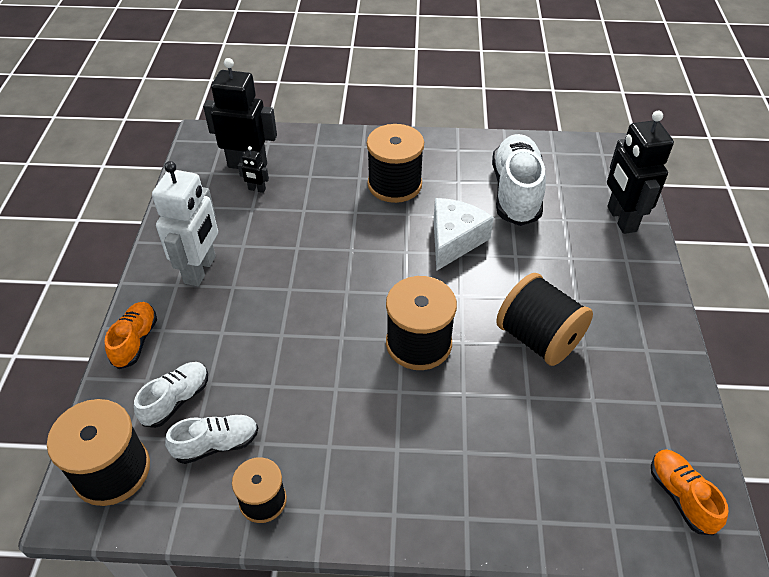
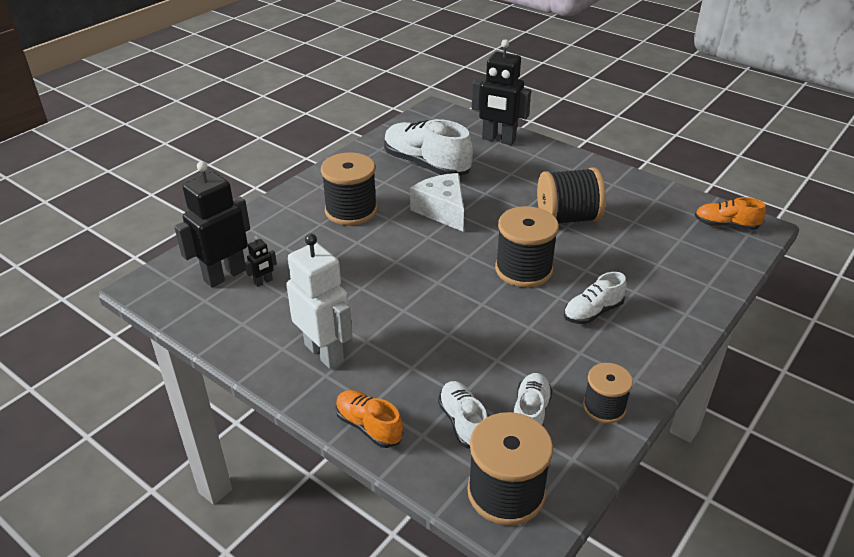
camera: 55 degrees left, 10 degrees down
none -> white shoe [564,272,627,324]

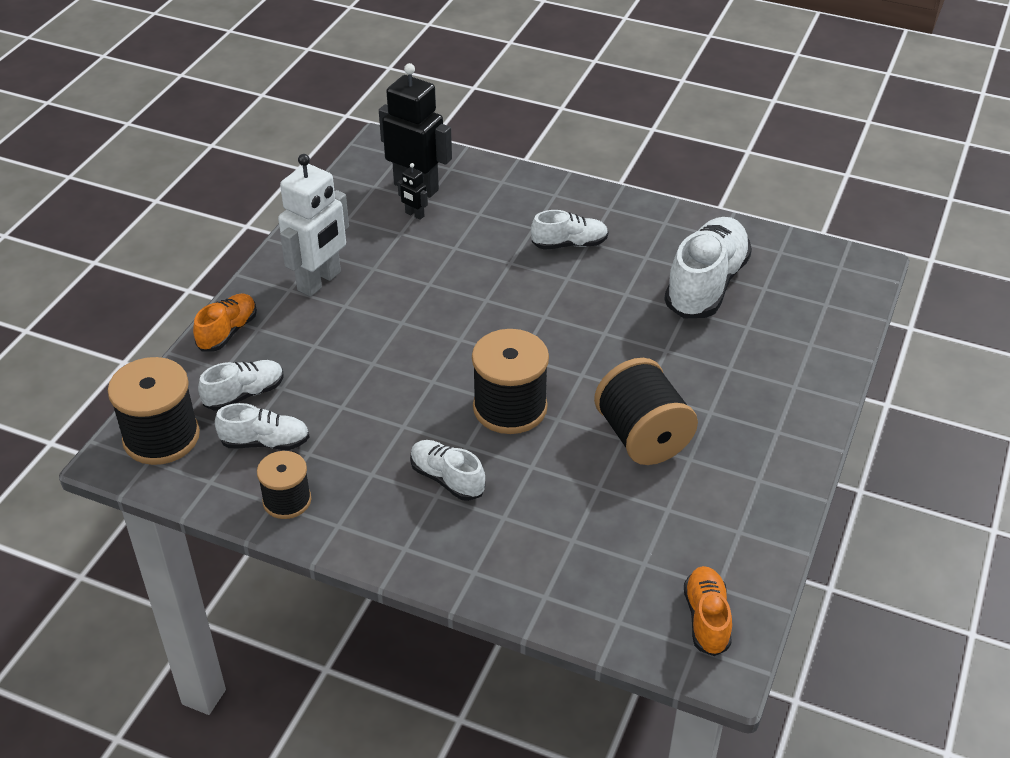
camera: 75 degrees right, 5 degrees up
black spool [321,152,377,226] -> white shoe [531,210,608,250]
white cheese [410,173,464,232] -> none
black robot [471,39,531,145] -> none

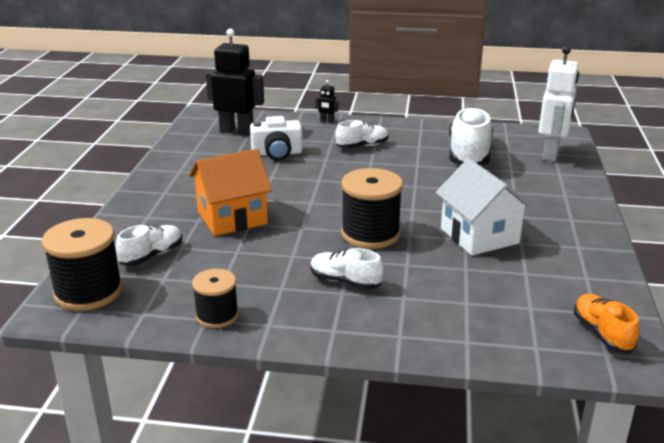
camera: 15 degrees left, 15 degrees down
orange shoe [193,294,257,351] -> none
white shoe [215,403,309,450] -> none
white robot [278,154,349,297] -> white robot moved to [538,45,579,161]
black robot [398,163,428,220] -> black robot moved to [315,80,339,123]
black spool [594,358,698,465] -> white house [436,158,533,256]
none -> orange house [189,149,272,236]
none -> white camera [250,116,302,161]

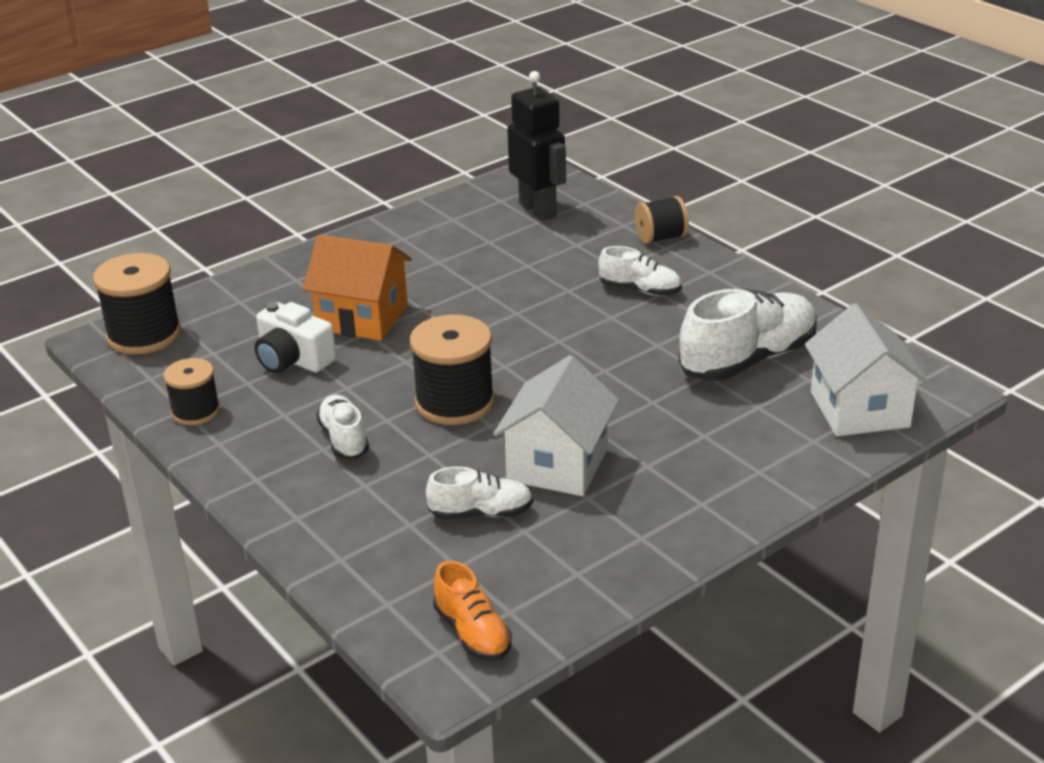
camera: 45 degrees right, 5 degrees up
white shoe [116,225,182,266] -> white shoe moved to [426,466,533,520]
white camera [250,116,302,161] -> white camera moved to [254,302,336,373]
black robot [315,80,339,123] -> black spool [635,196,689,244]
white robot [538,45,579,161] -> white house [805,303,929,436]
orange shoe [574,294,639,353] -> orange shoe turned 120 degrees clockwise [433,561,512,661]

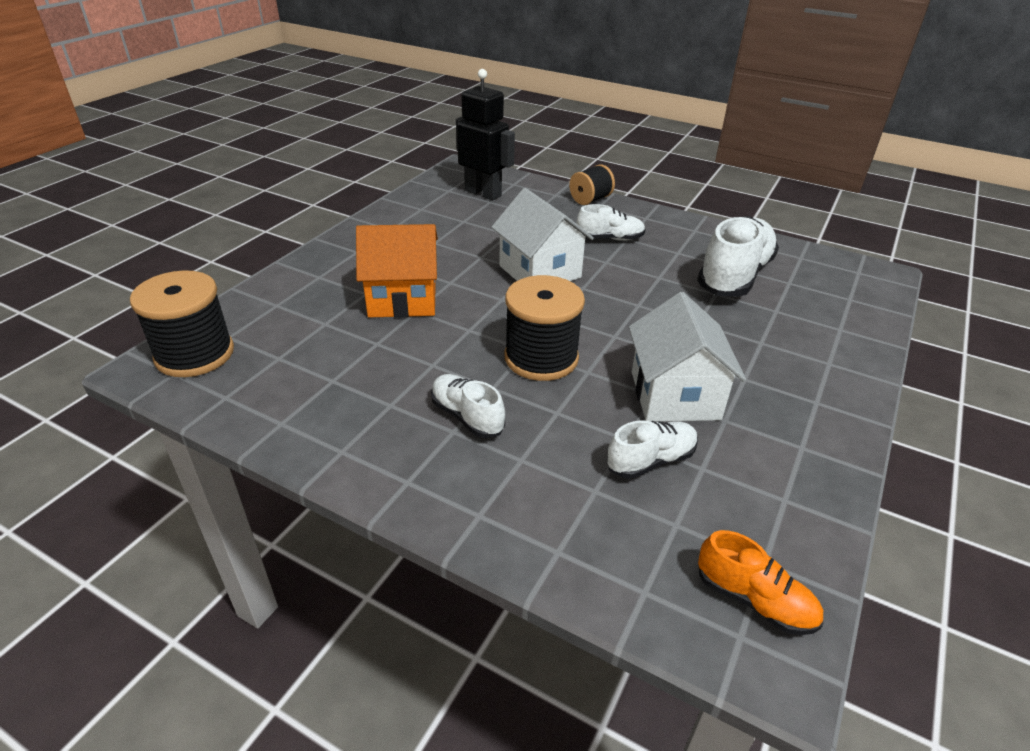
camera: 25 degrees left, 5 degrees up
black spool [164,358,220,425] -> none
white camera [254,302,336,373] -> none
white house [805,303,929,436] -> white house moved to [491,188,594,281]

